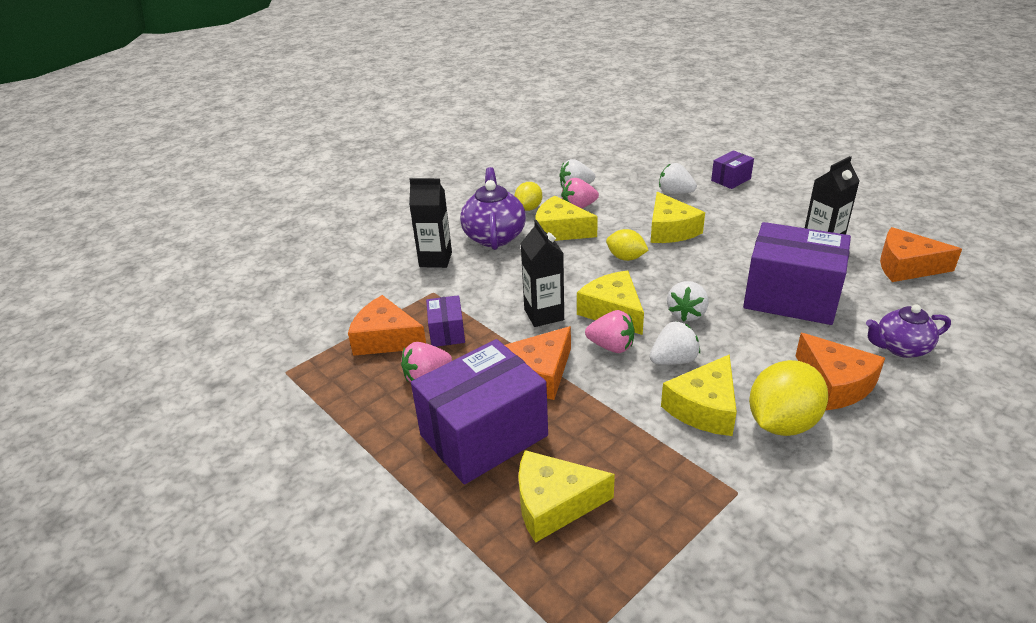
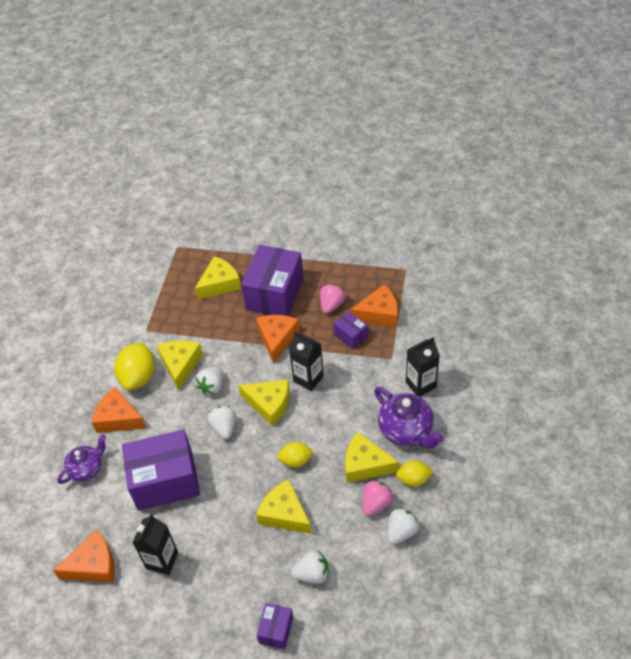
camera: 145 degrees right, 15 degrees up
yellow lemon [514,182,542,211] -> yellow lemon turned 75 degrees counterclockwise [396,460,434,487]
yellow cheese [535,196,598,241] -> yellow cheese turned 150 degrees counterclockwise [345,432,399,483]
pink strawberry [585,310,635,353] -> none

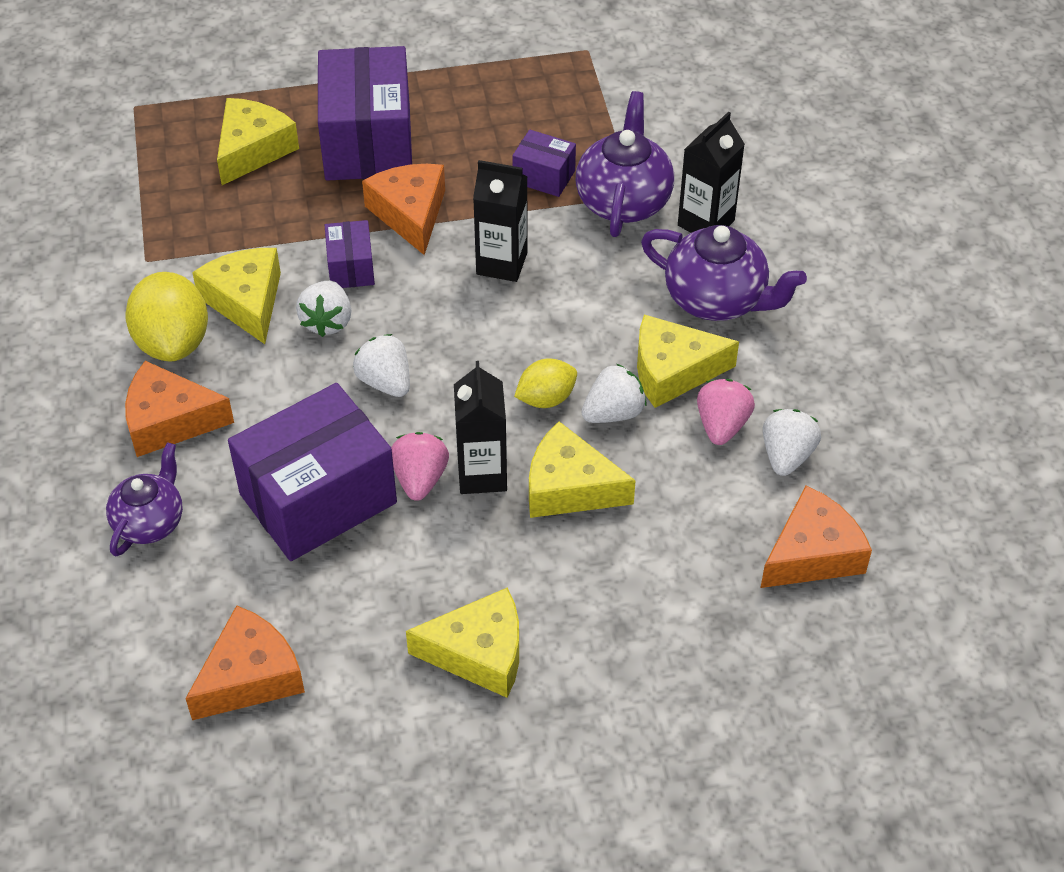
camera: 25 degrees left, 0 degrees up
black carton [132,514,178,575] -> black carton moved to [454,361,507,494]
yellow cheese [238,379,290,426] -> yellow cheese moved to [406,587,519,698]
purple box [257,603,293,649] -> purple box moved to [325,220,375,288]
white strawberry [291,551,328,584] -> white strawberry moved to [581,364,647,423]
pink strawberry [320,284,345,314] -> pink strawberry moved to [391,432,449,501]
orange cheese [350,285,398,327] -> orange cheese moved to [760,486,872,588]
yellow lemon [396,460,434,487] -> none
none -> purple teapot [576,91,674,237]

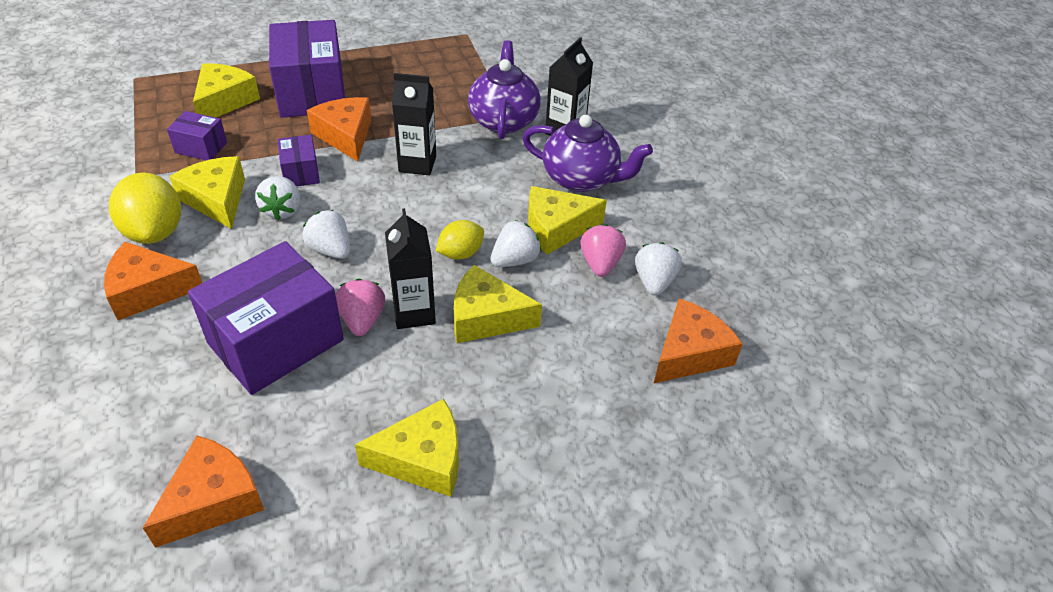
camera: 10 degrees left, 5 degrees down
purple teapot [106,442,183,557] -> none
purple box [512,130,576,197] -> purple box moved to [167,111,227,160]

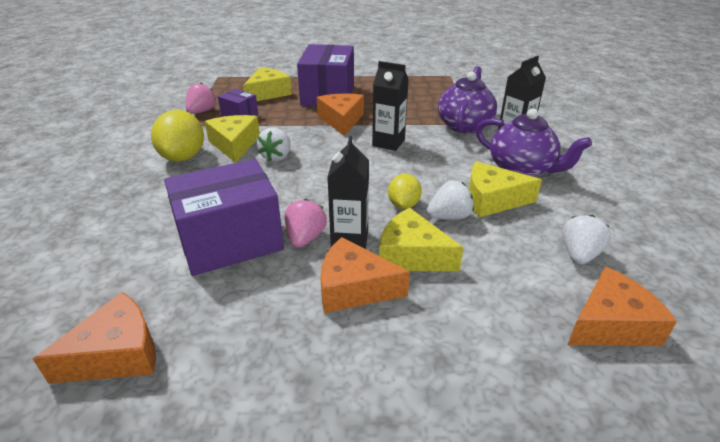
camera: 20 degrees right, 10 degrees down
orange cheese [104,242,202,320] -> orange cheese moved to [320,237,410,313]
purple box [277,135,320,186] -> none
white strawberry [303,210,350,259] -> none
yellow cheese [355,399,459,497] -> none
yellow lemon [436,220,484,260] -> yellow lemon turned 60 degrees counterclockwise [388,174,422,209]
pink strawberry [580,224,626,277] -> pink strawberry moved to [186,83,216,114]

